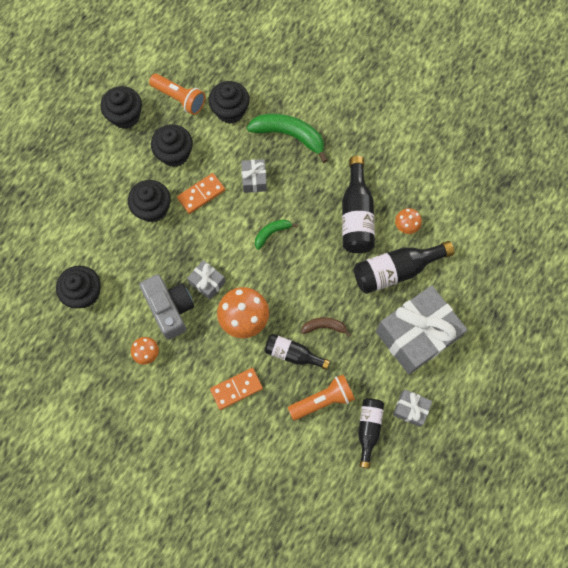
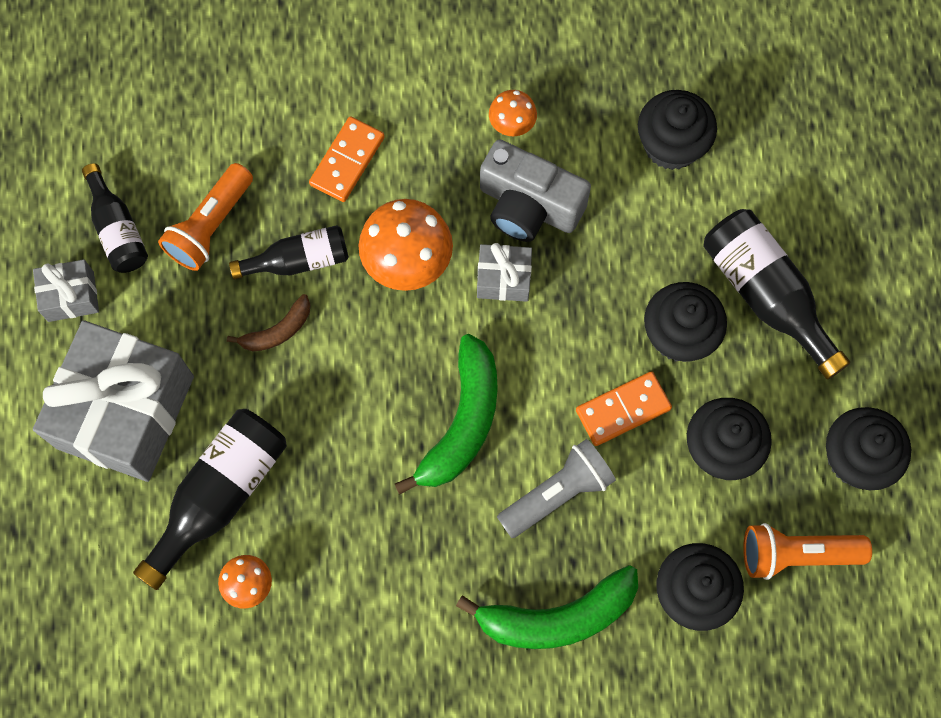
camera: 145 degrees right, 0 degrees up
orange domino [177,173,225,214] -> orange domino turned 45 degrees clockwise [576,371,672,446]
grey gift [241,159,267,193] -> grey flashlight [497,439,616,538]
green banana [255,219,298,250] -> green banana [395,334,498,495], size x1.89
black bottle [342,156,375,253] -> black bottle moved to [703,209,850,380]

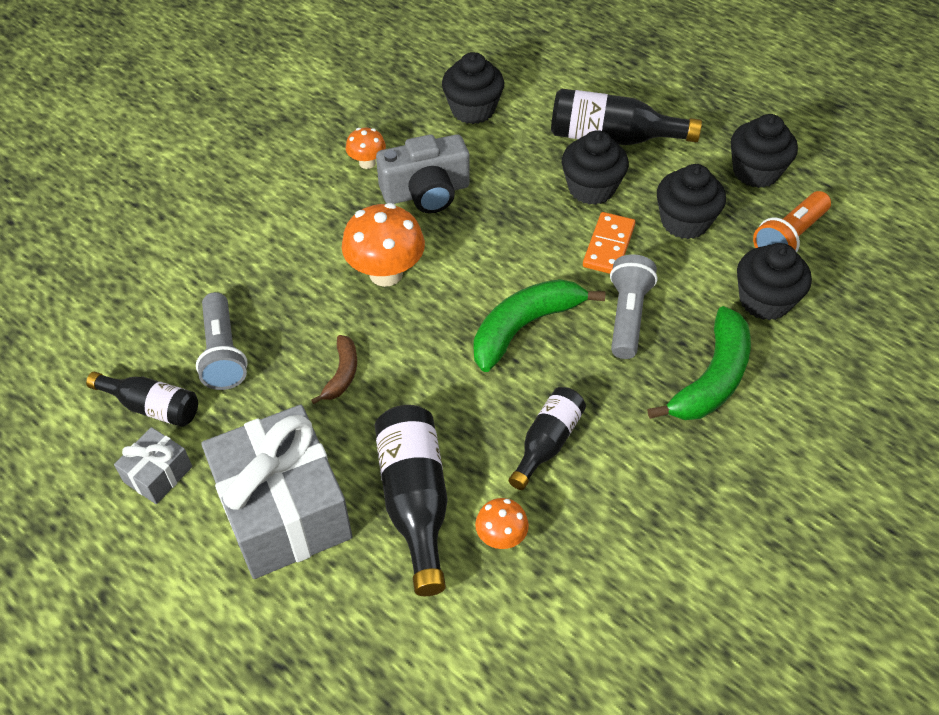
camera: 45 degrees left, 20 degrees down
orange flashlight [158,163,253,271] -> grey flashlight [196,292,248,390]
black bottle [229,225,349,279] -> black bottle moved to [509,387,586,490]
orange domino [309,116,385,202] -> none
green banana [395,334,498,495] -> green banana turned 105 degrees counterclockwise [474,279,605,372]
grey gift [477,243,532,302] -> none

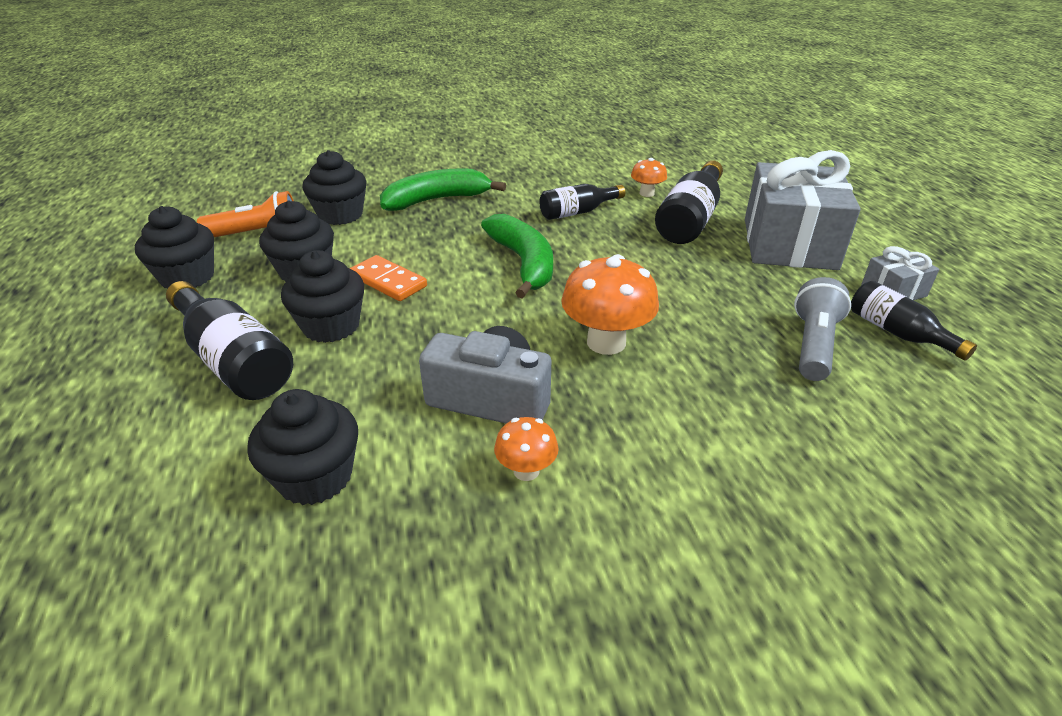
camera: 145 degrees left, 15 degrees down
brown banana [311,335,357,404] -> none
green banana [474,279,605,372] -> green banana turned 105 degrees counterclockwise [481,214,553,299]
orange domino [583,212,635,274] -> orange domino turned 75 degrees clockwise [350,255,427,301]
grey flashlight [610,254,658,359] -> none

